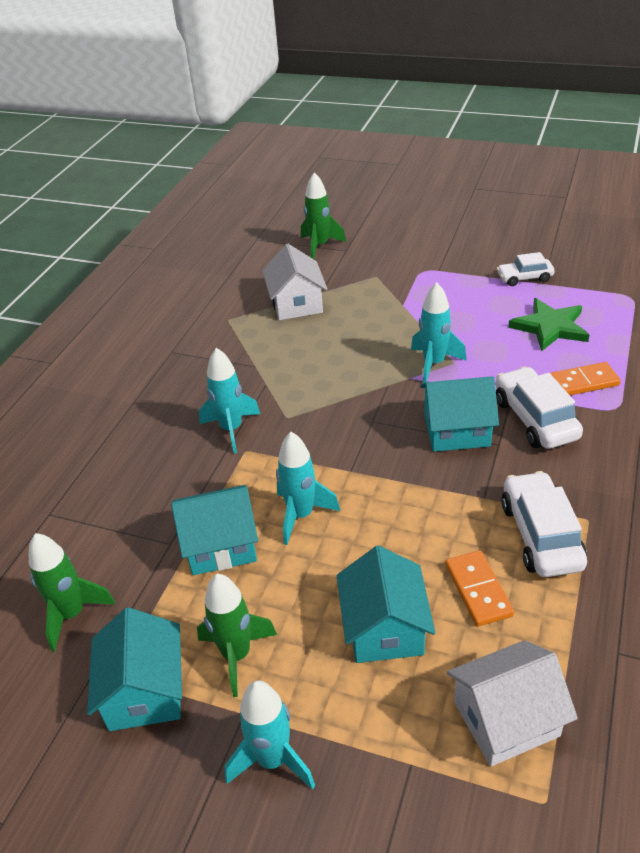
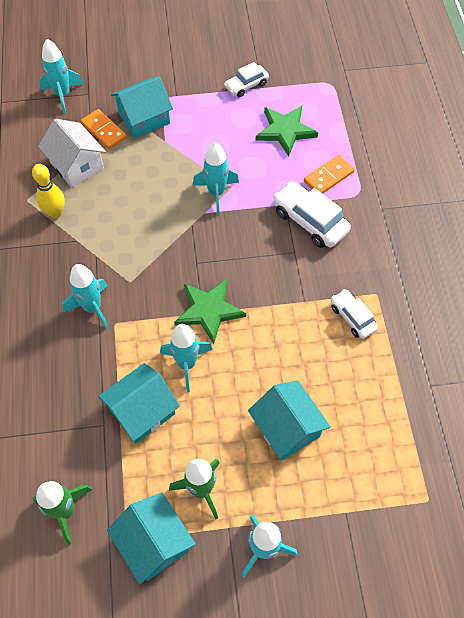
camera: 30 degrees left, 20 degrees up
green rocket [301,172,346,259] -> turquoise rocket [39,39,84,114]
turquoise house [420,376,499,452] -> turquoise house moved to [111,76,173,138]
orange domino [445,550,514,627] -> orange domino moved to [81,109,127,149]
white house [447,640,578,766] -> none
white car [501,471,587,577] -> white car [331,289,378,339], size x0.62
none -> yellow bowling pin [32,164,65,218]
none -> green star [174,279,246,344]

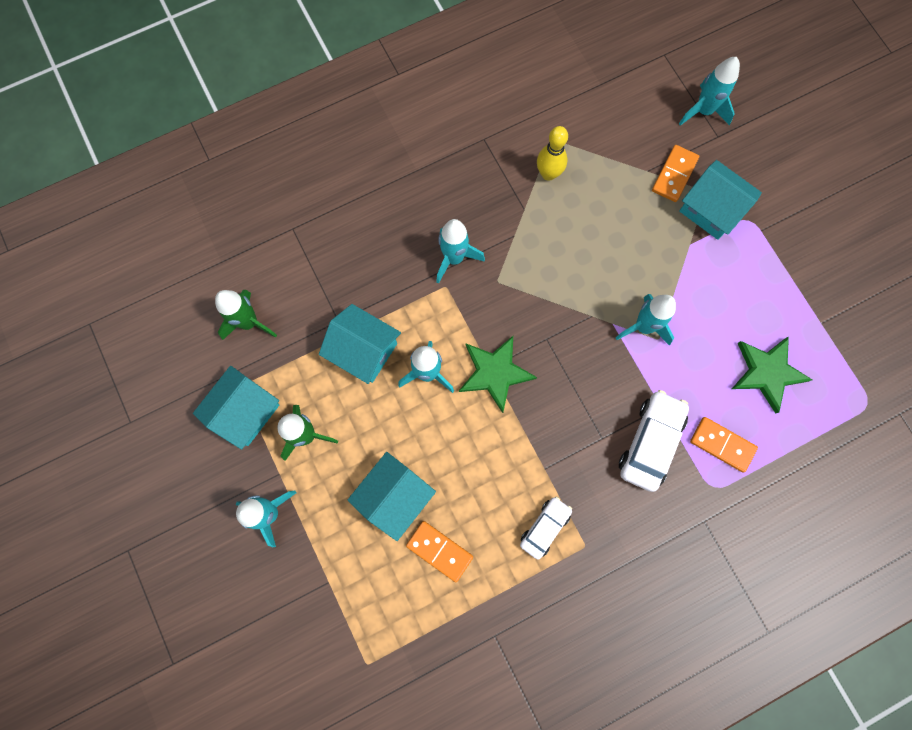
camera: 70 degrees right, 15 degrees up
white house [38,119,106,187] -> none
white car [224,62,269,97] -> none
none -> orange domino [406,521,473,582]

